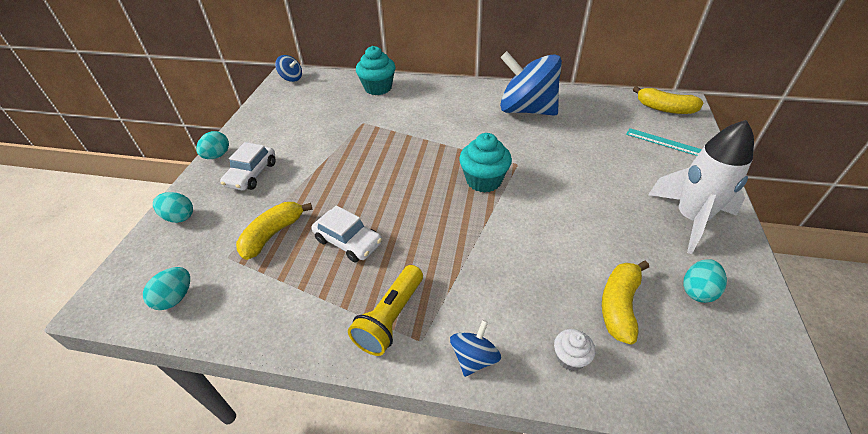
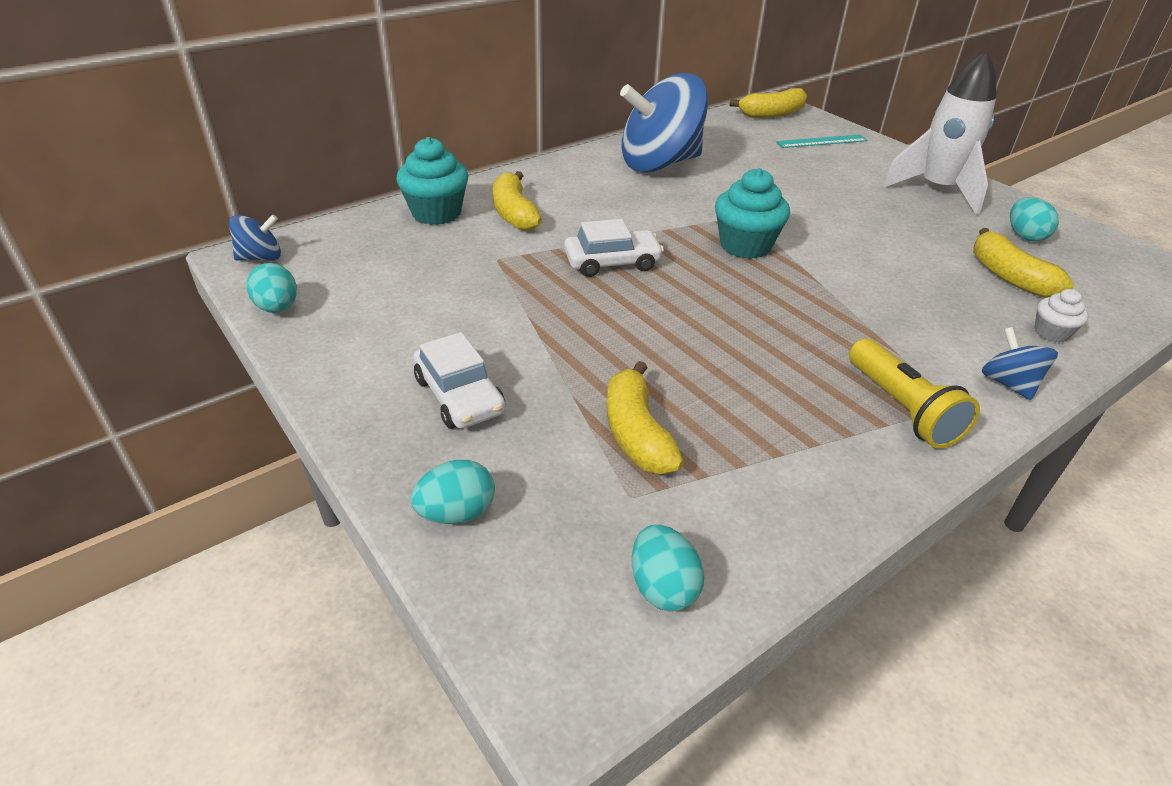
camera: 50 degrees left, 5 degrees down
turquoise egg [196,131,229,159] -> turquoise egg moved to [246,263,297,313]
white car [312,205,382,262] -> white car moved to [564,219,664,277]
none -> yellow banana [493,171,542,231]

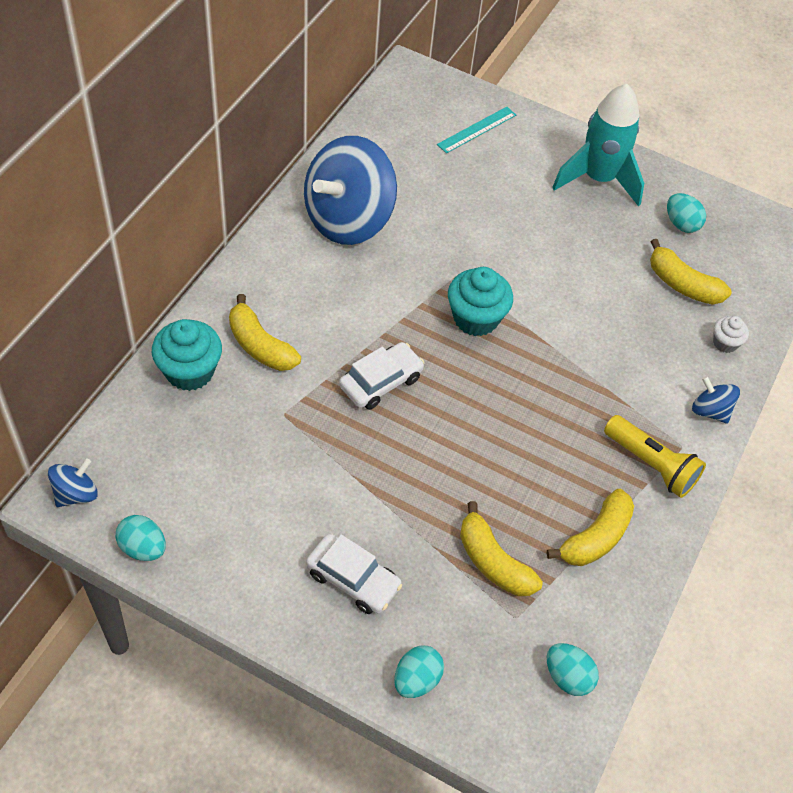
camera: 30 degrees left, 15 degrees up
yellow banana [730,88,807,118] -> yellow banana moved to [547,489,634,566]
white rocket [882,50,996,215] -> turquoise rocket [552,84,644,206]

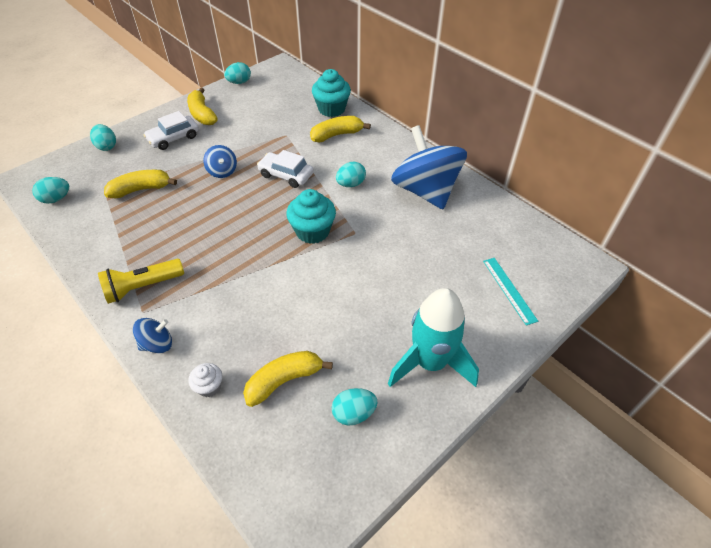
camera: 115 degrees right, 5 degrees down
blue spinning top [48,458,98,507] -> blue spinning top moved to [203,145,237,178]
white car [339,342,424,410] -> white car turned 135 degrees clockwise [257,150,314,188]
yellow banana [547,489,634,566] -> yellow banana moved to [187,88,218,125]
none -> turquoise egg [336,162,366,187]

